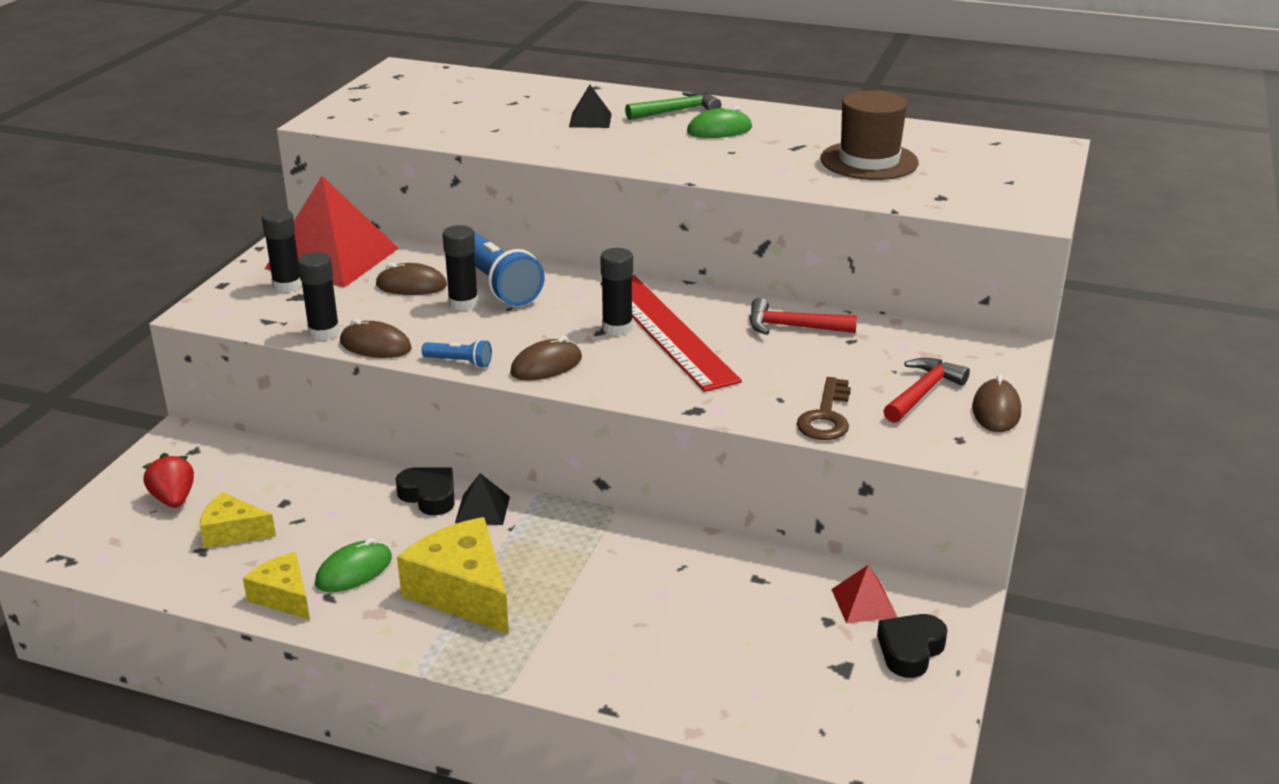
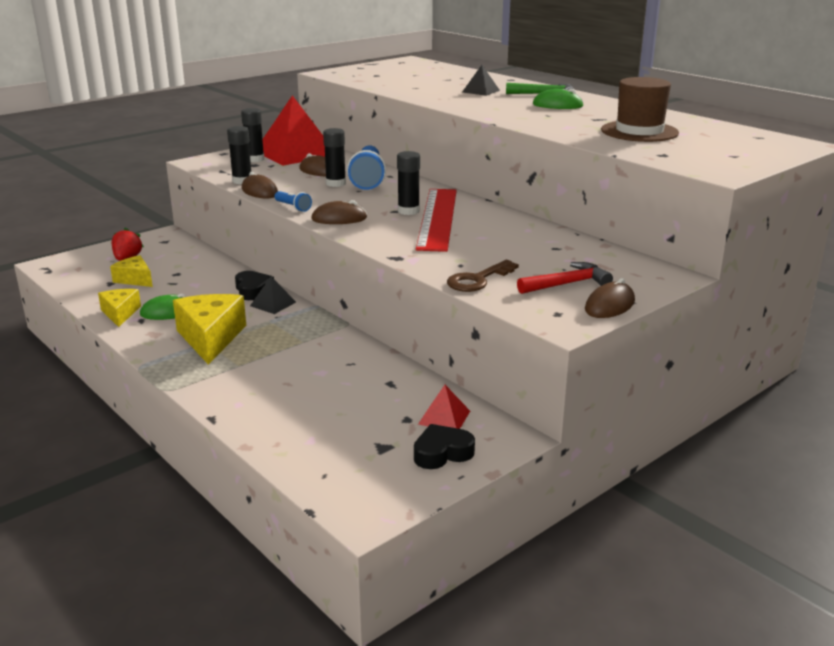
camera: 30 degrees right, 5 degrees down
red hammer [749,298,857,335] -> none

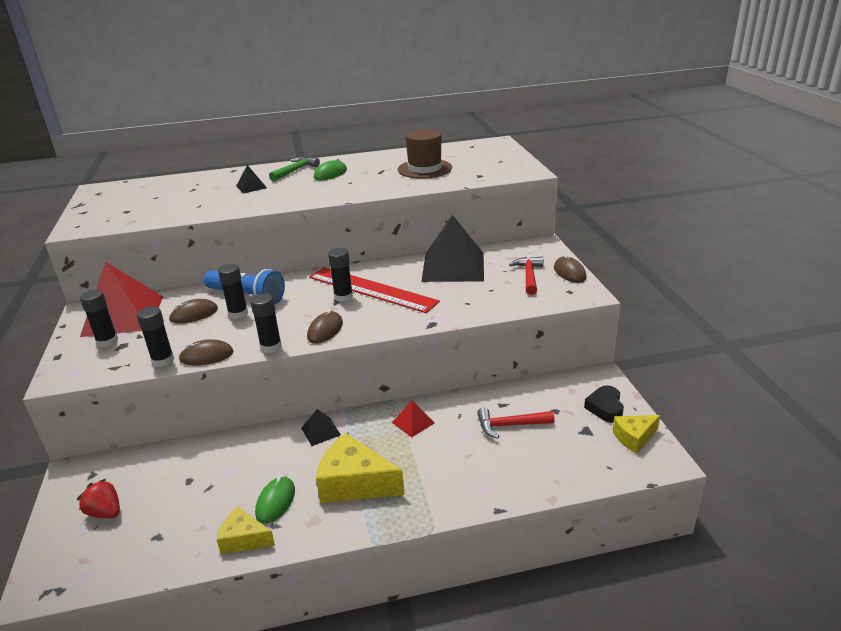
camera: 60 degrees left, 5 degrees up
yellow cheese [110,255,153,287] -> yellow cheese moved to [612,415,661,454]
black heart [235,271,274,300] -> none
blue flashlight [275,191,312,212] -> black glue stick [250,293,282,353]
red pyramid [418,385,470,429] -> red pyramid moved to [392,400,435,438]
brown key [447,260,519,292] -> none
none -> black pyramid [422,215,484,282]
none -> red hammer [477,408,555,439]

